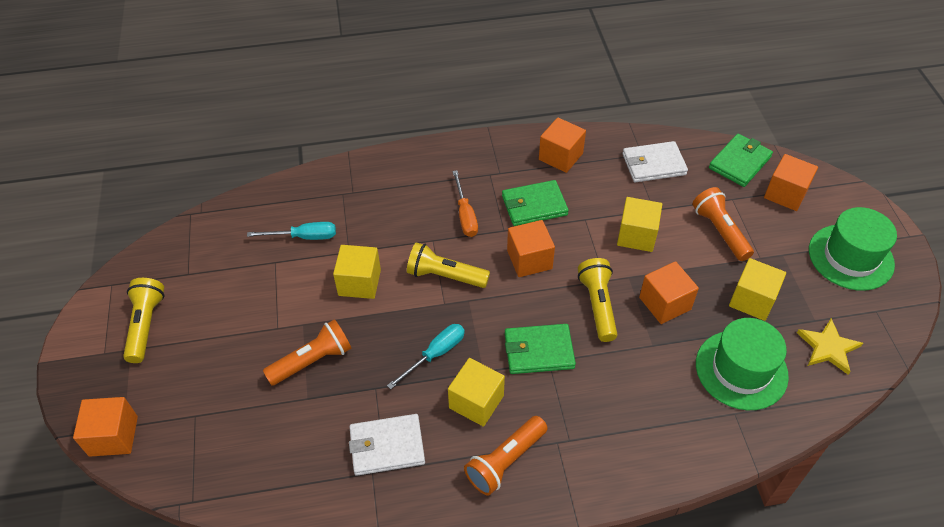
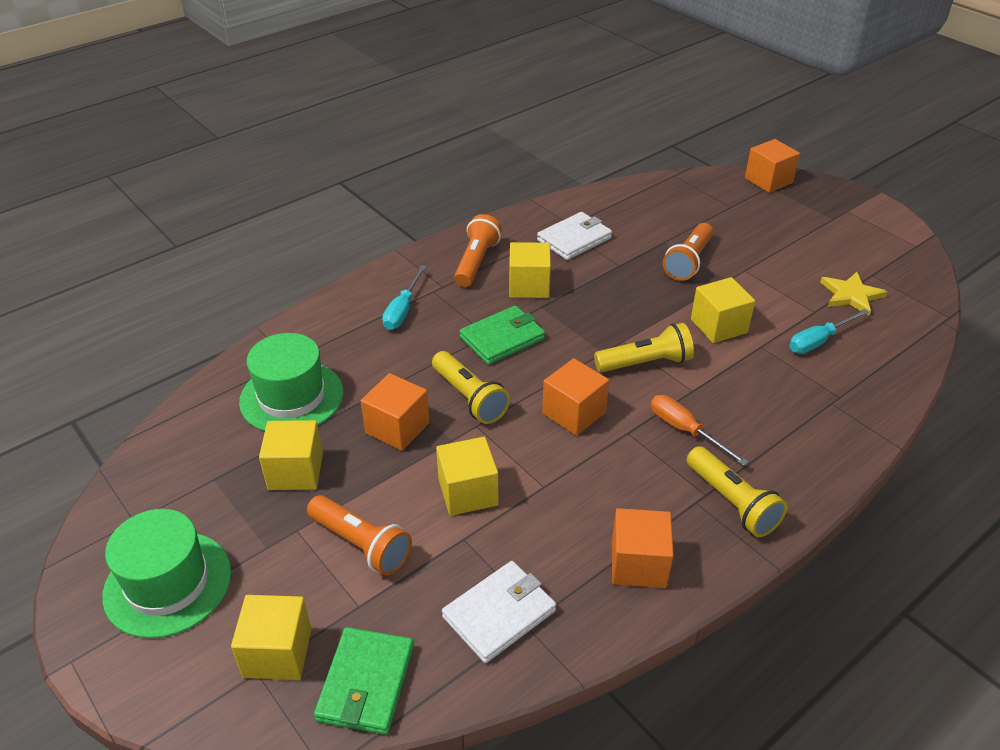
camera: 150 degrees right, 10 degrees down
yellow flashlight [123,278,164,363] -> yellow flashlight moved to [687,446,787,537]
turquoise screwdriver [387,324,465,389] -> turquoise screwdriver moved to [382,266,426,330]
green wallet [502,180,569,226] -> none
orange cube [764,154,818,211] -> yellow cube [231,595,312,680]
yellow star [797,318,863,375] -> yellow star moved to [820,272,887,316]

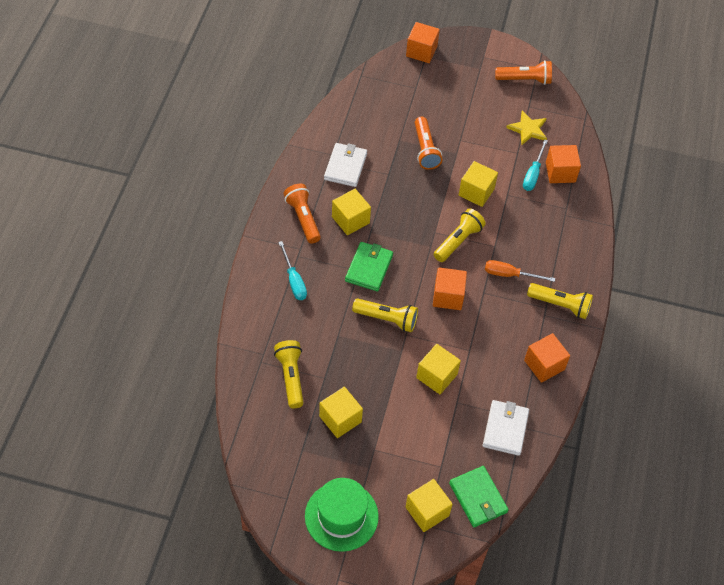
camera: 40 degrees left, 15 degrees up
green hat [239,333,343,431] -> yellow flashlight [274,340,304,408]
orange flashlight [307,495,412,575] -> orange flashlight moved to [495,60,552,85]
orange cube [361,373,429,451] -> orange cube moved to [546,145,581,183]

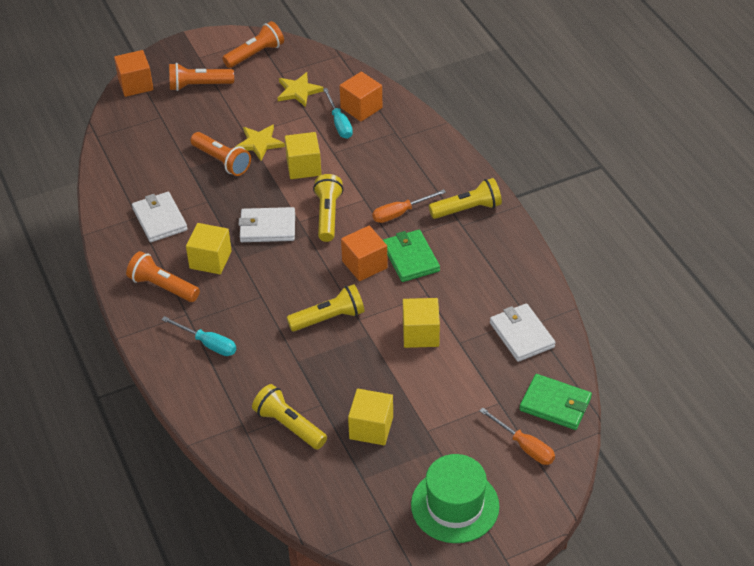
camera: 35 degrees left, 10 degrees down
green wallet [345,242,393,291] -> green wallet moved to [383,230,440,282]
yellow cube [406,479,453,532] -> orange screwdriver [479,408,555,465]
orange cube [524,333,570,383] -> none
none -> orange flashlight [169,63,234,91]
none -> yellow star [236,125,285,161]
none -> white wallet [239,207,295,242]

